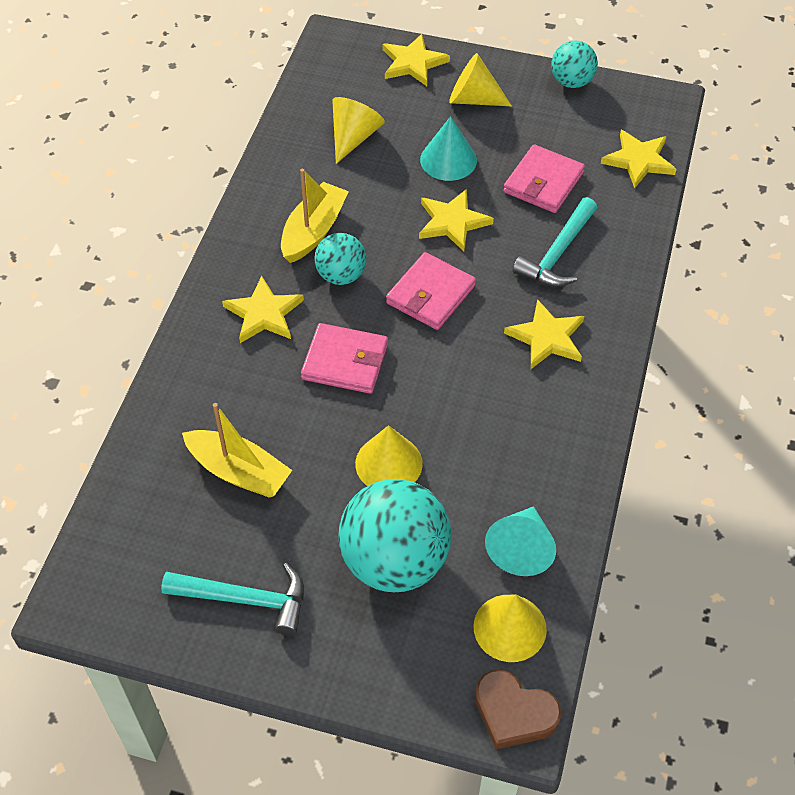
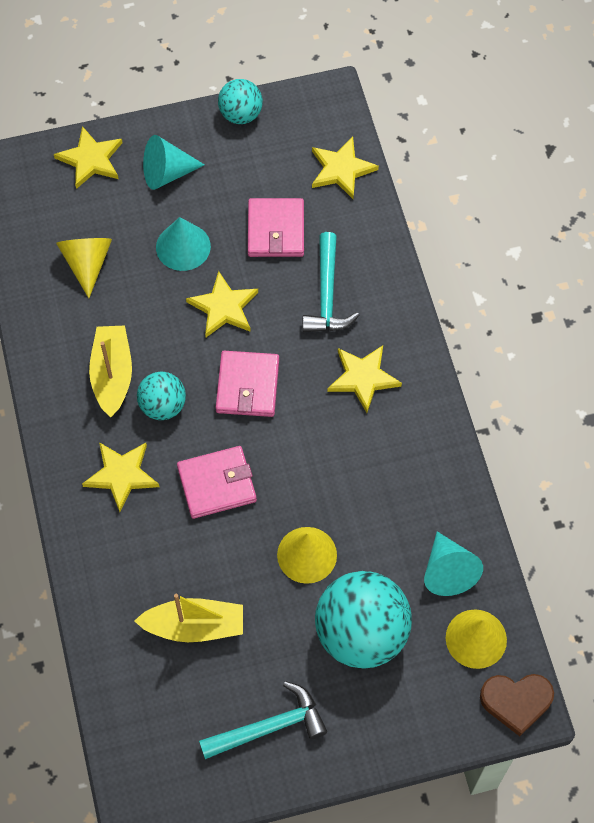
camera: 30 degrees left, 10 degrees up
yellow cone [449,53,512,106] -> turquoise cone [143,135,205,190]

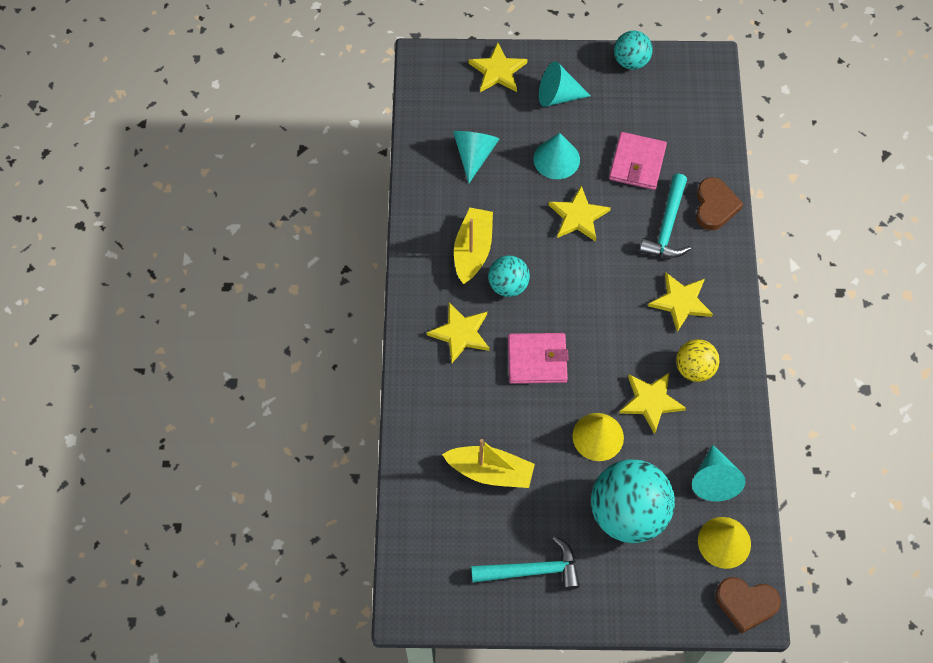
camera: 15 degrees right, 0 degrees up
yellow cone [56,238,112,298] -> turquoise cone [453,131,500,183]
pink wallet [216,351,279,417] -> none
yellow star [312,137,379,199] -> yellow star moved to [619,373,686,434]
none -> yellow ball [676,339,720,382]
none -> brown heart [696,177,743,230]

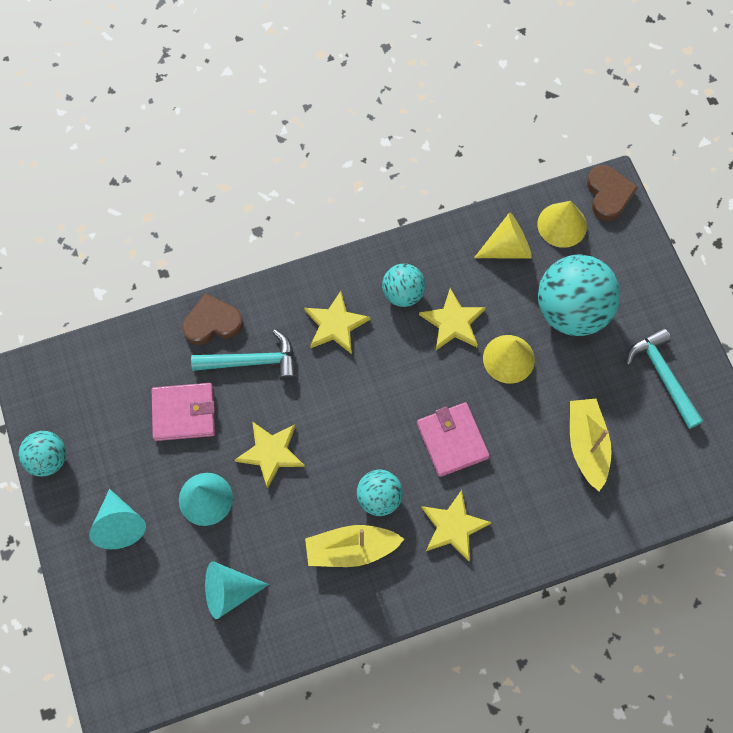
camera: 110 degrees left, 5 degrees up
yellow star [469,42,528,92] -> none
yellow ball [676,339,720,382] -> turquoise ball [382,264,425,307]
turquoise cone [692,445,745,501] -> yellow cone [474,212,532,258]

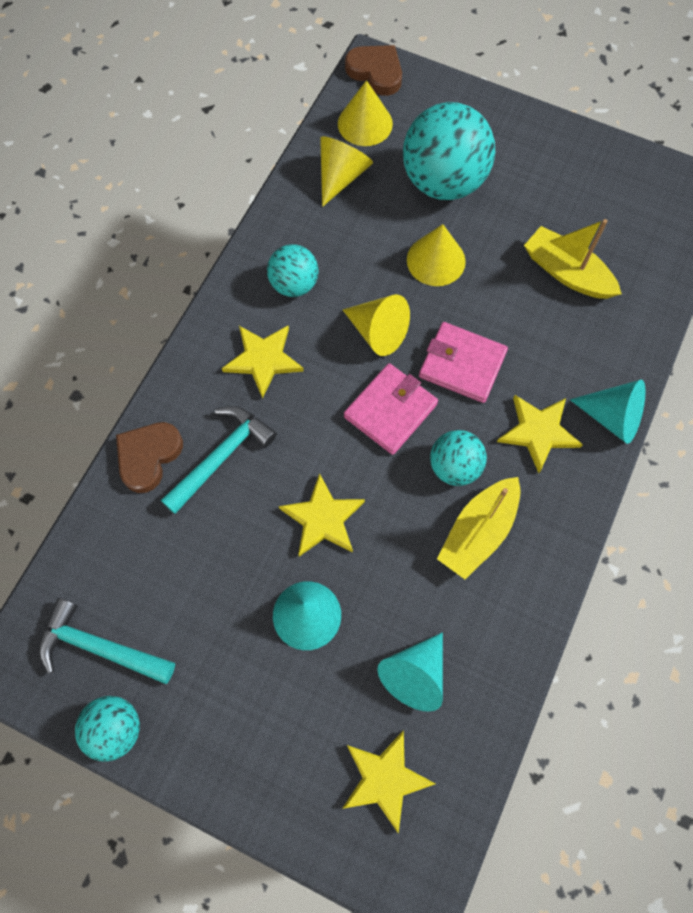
camera: 45 degrees left, 0 degrees up
turquoise cone [89,489,146,549] -> turquoise cone moved to [570,379,645,444]
pink wallet [152,383,215,441] -> pink wallet moved to [344,363,438,455]
yellow star [419,288,486,350] -> yellow star moved to [342,730,435,834]
turquoise hammer [626,328,703,429] -> turquoise hammer moved to [39,598,175,684]
none -> yellow cone [343,294,410,356]

